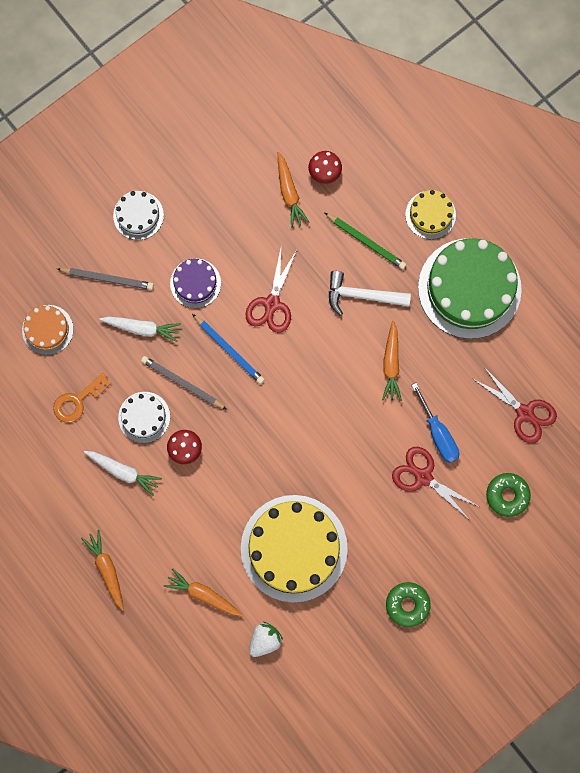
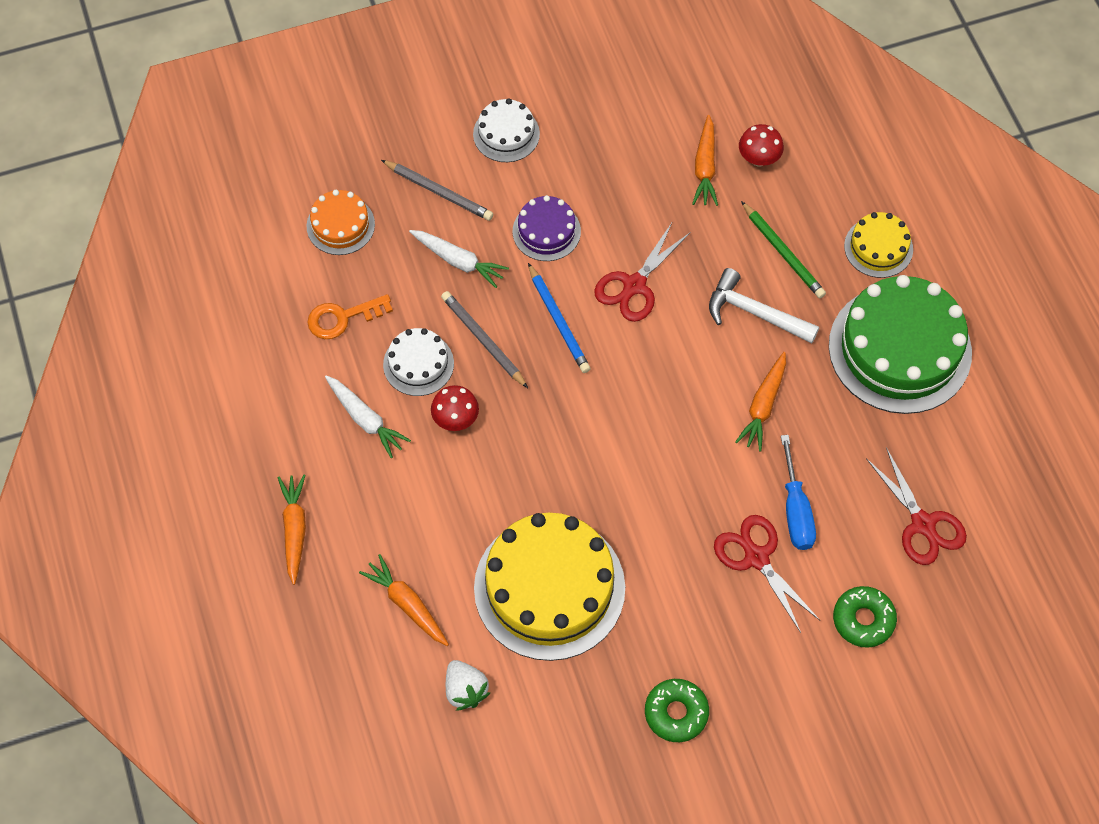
camera: 20 degrees right, 15 degrees down
white strawberry [249,622,283,657] -> white strawberry turned 90 degrees clockwise [446,660,490,711]

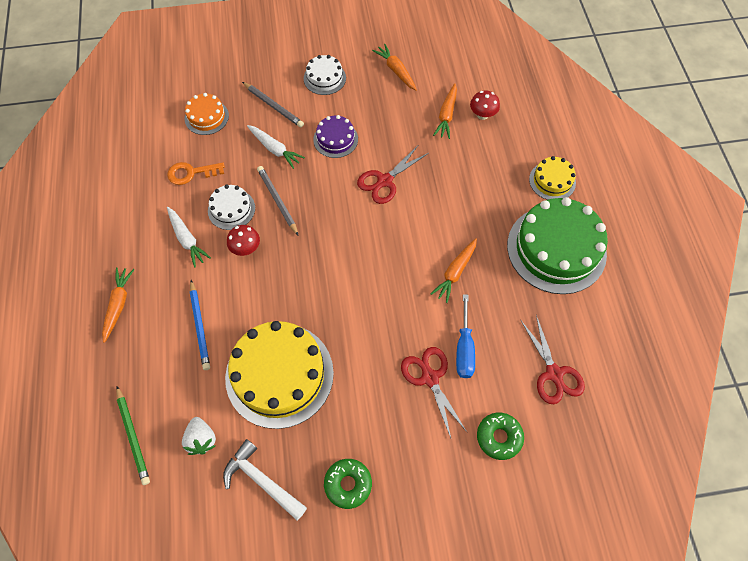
camera: 10 degrees right, 0 degrees up
orange carrot [359,554,449,646] -> orange carrot moved to [372,44,417,91]
blue pencil [528,263,591,373] -> blue pencil moved to [190,280,210,370]
white hammer [709,268,819,344] -> white hammer moved to [223,439,307,520]
green pencil [741,201,826,298] -> green pencil moved to [116,386,150,485]

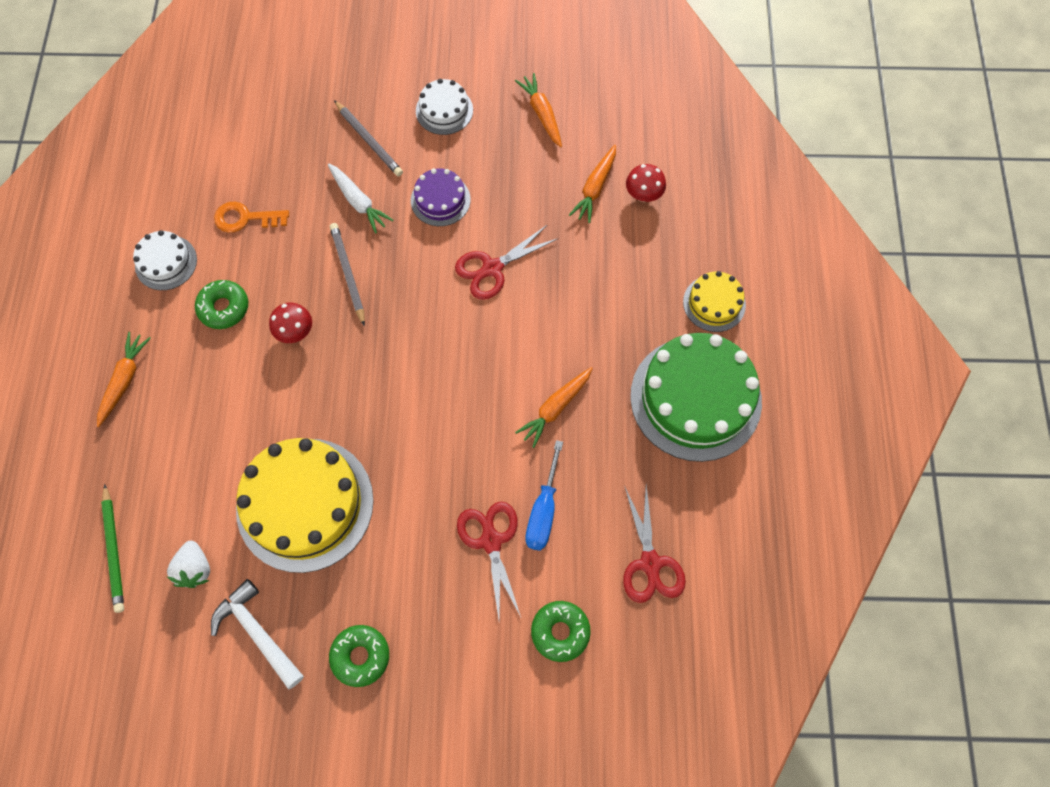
camera: 10 degrees right, 5 degrees up
white carrot [167,207,211,267] -> green donut [195,280,248,329]
orange cake [185,93,229,135] -> none
blue pencil [190,280,210,370] -> none
white cake [208,185,255,230] -> white cake moved to [133,230,197,290]

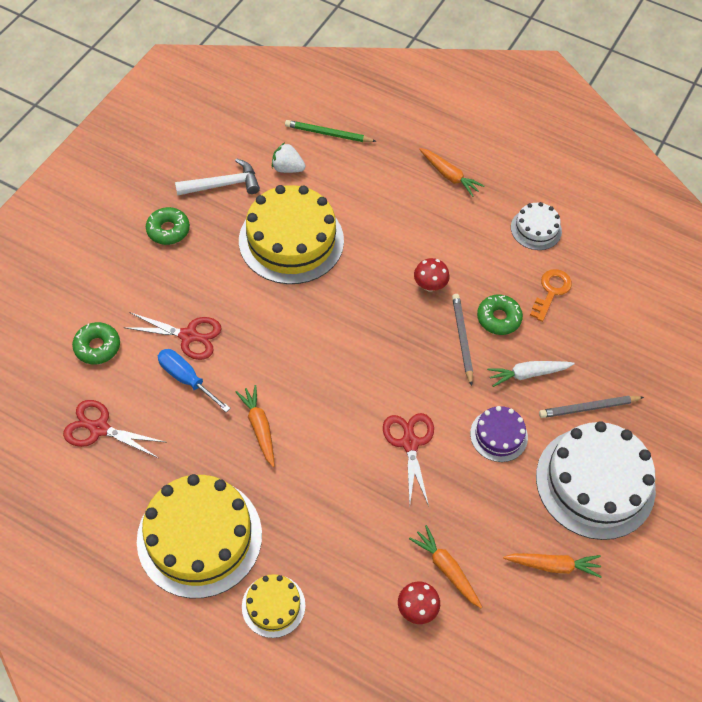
camera: 115 degrees right, 10 degrees down
green donut [195,280,248,329] -> green donut moved to [477,295,523,335]
grey pencil [330,223,365,326] -> grey pencil turned 105 degrees counterclockwise [452,294,473,386]
white cake [416,79,473,135] -> white cake [536,421,656,540], size x2.02
green cake [630,333,762,462] -> yellow cake [137,474,262,598]

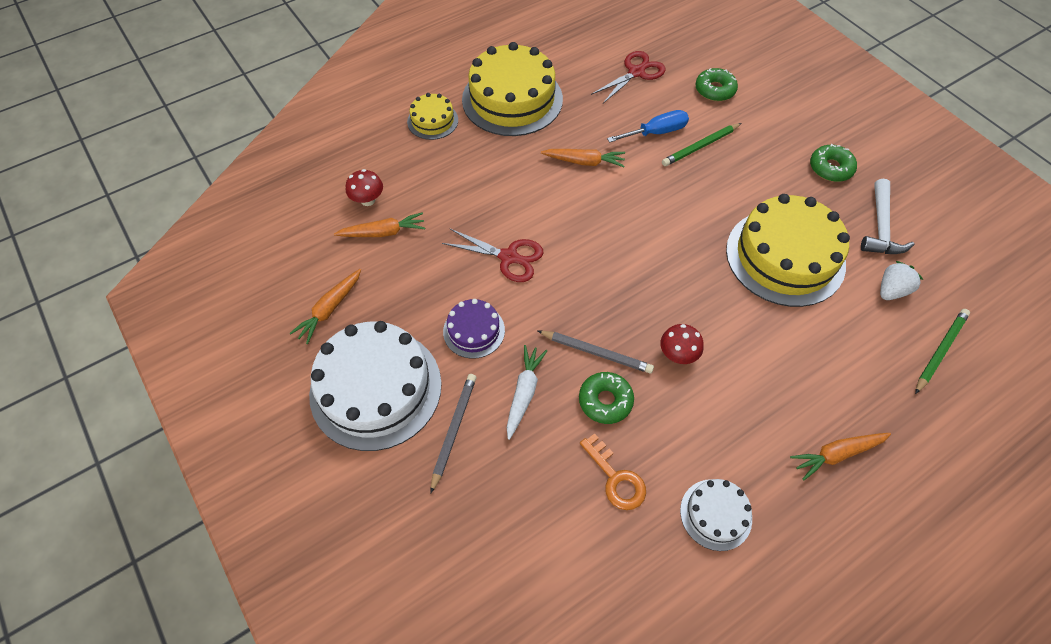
camera: 120 degrees right, 0 degrees up
red scissors [123,312,222,360] -> green pencil [662,123,742,166]

